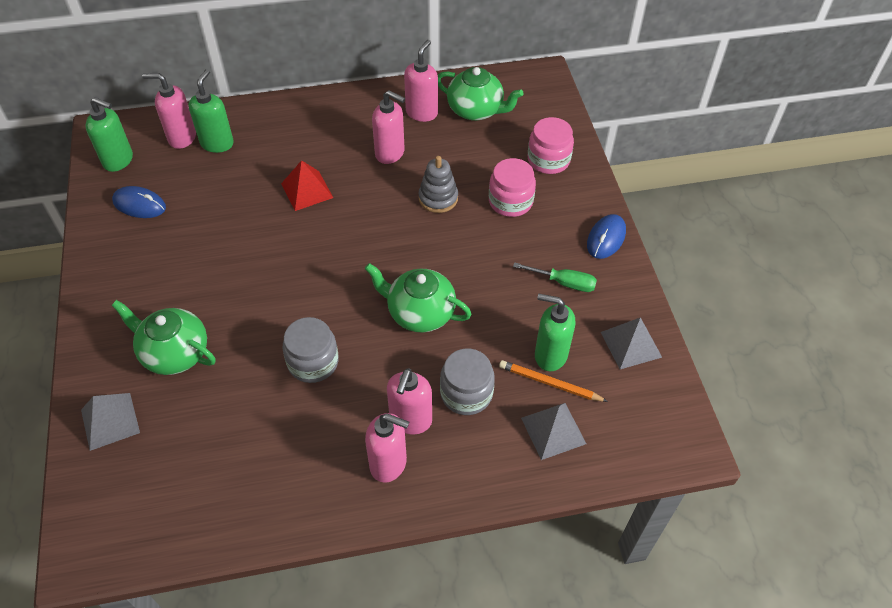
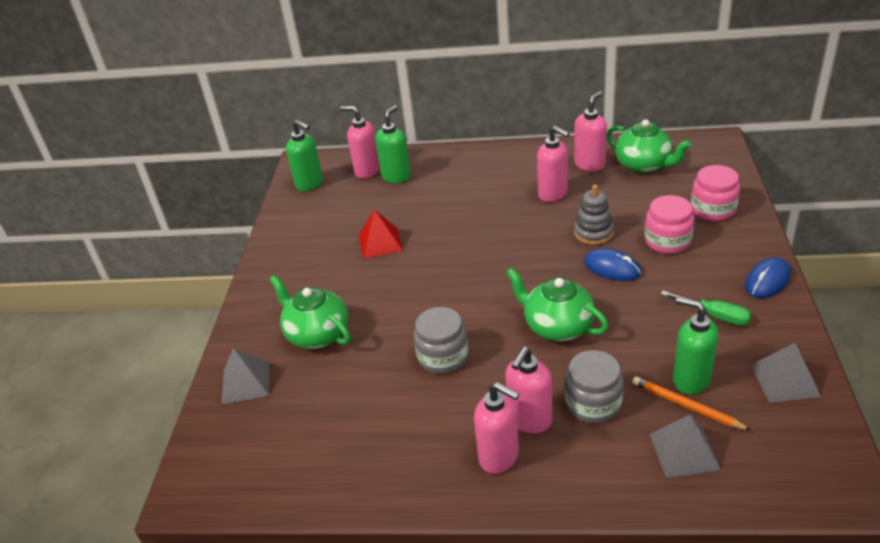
camera: 20 degrees right, 15 degrees down
blue mouse [112,186,166,218] -> blue mouse moved to [584,248,641,281]
red pyramid [281,160,333,211] -> red pyramid moved to [359,209,403,259]

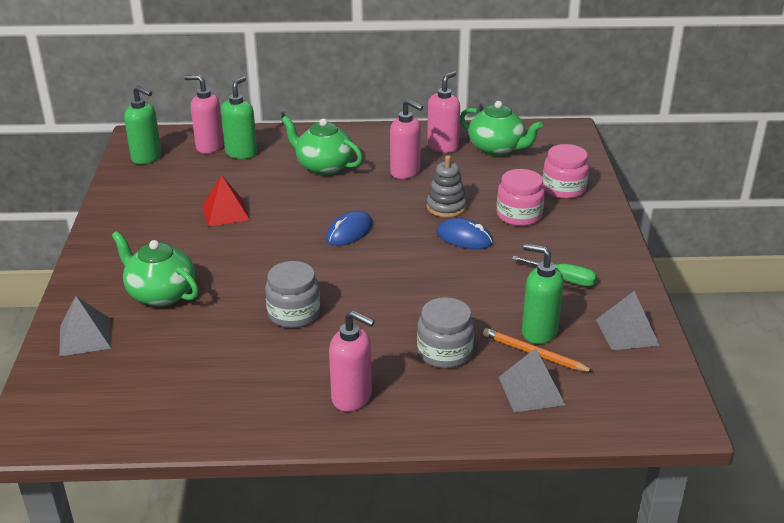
camera: 10 degrees left, 5 degrees down
pink soap dispenser [505,347,552,434] -> none
green teapot [506,268,609,341] -> green teapot moved to [281,116,363,175]
blue mouse [745,257,791,298] -> blue mouse moved to [326,211,373,246]

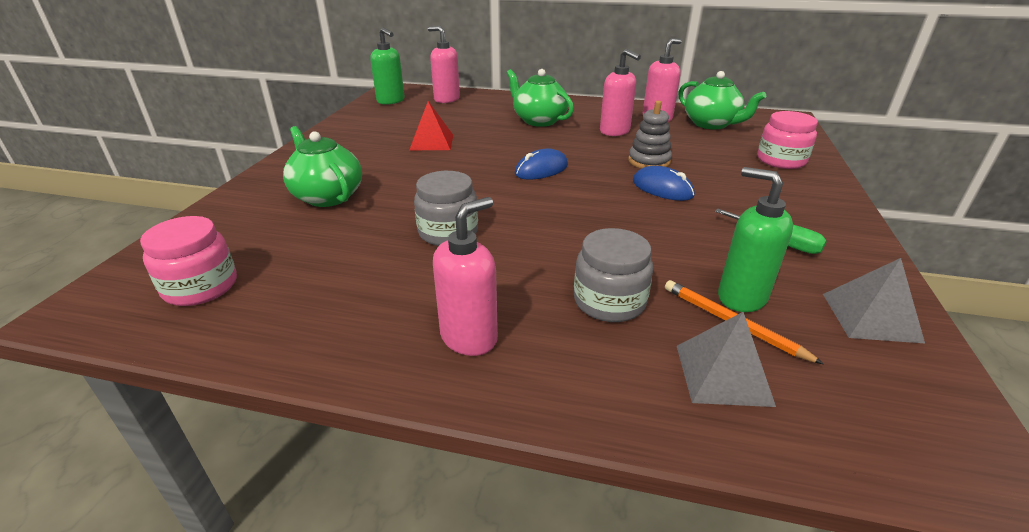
camera: 15 degrees right, 0 degrees up
grey pyramid [59,296,111,357] -> none
green soap dispenser [221,76,257,159] -> none
pink soap dispenser [329,310,375,412] -> pink soap dispenser turned 90 degrees counterclockwise [433,197,498,356]
pink jar [497,169,545,226] -> pink jar moved to [140,216,237,306]

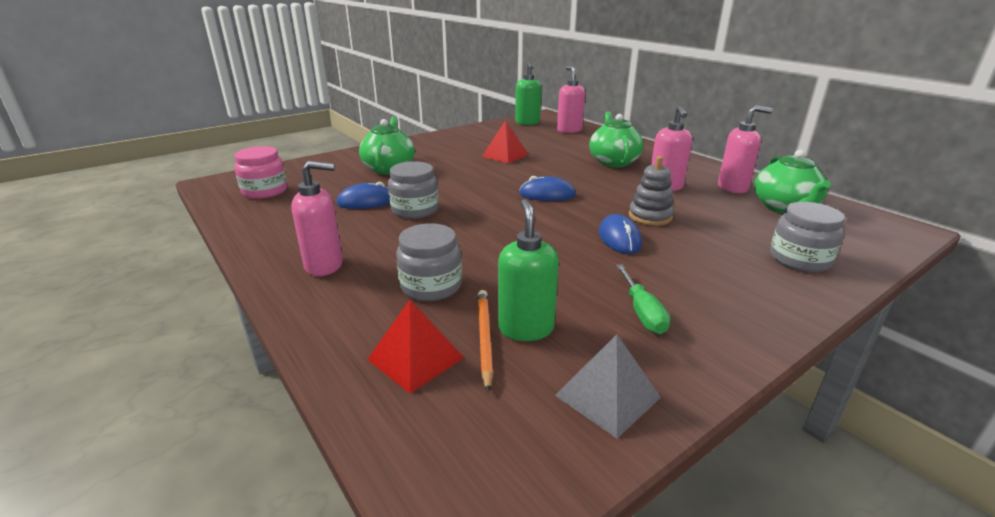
camera: 40 degrees right, 5 degrees down
grey pyramid [677,312,776,407] -> red pyramid [367,300,464,393]
pink jar [757,111,818,169] -> grey jar [770,202,845,272]
none -> blue mouse [337,182,390,209]

